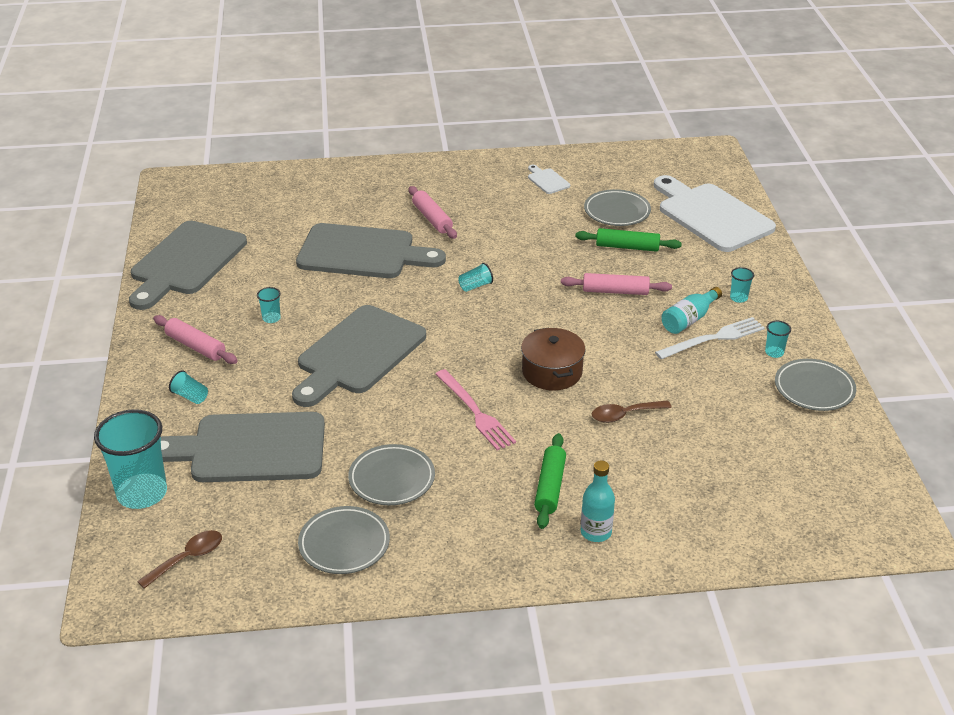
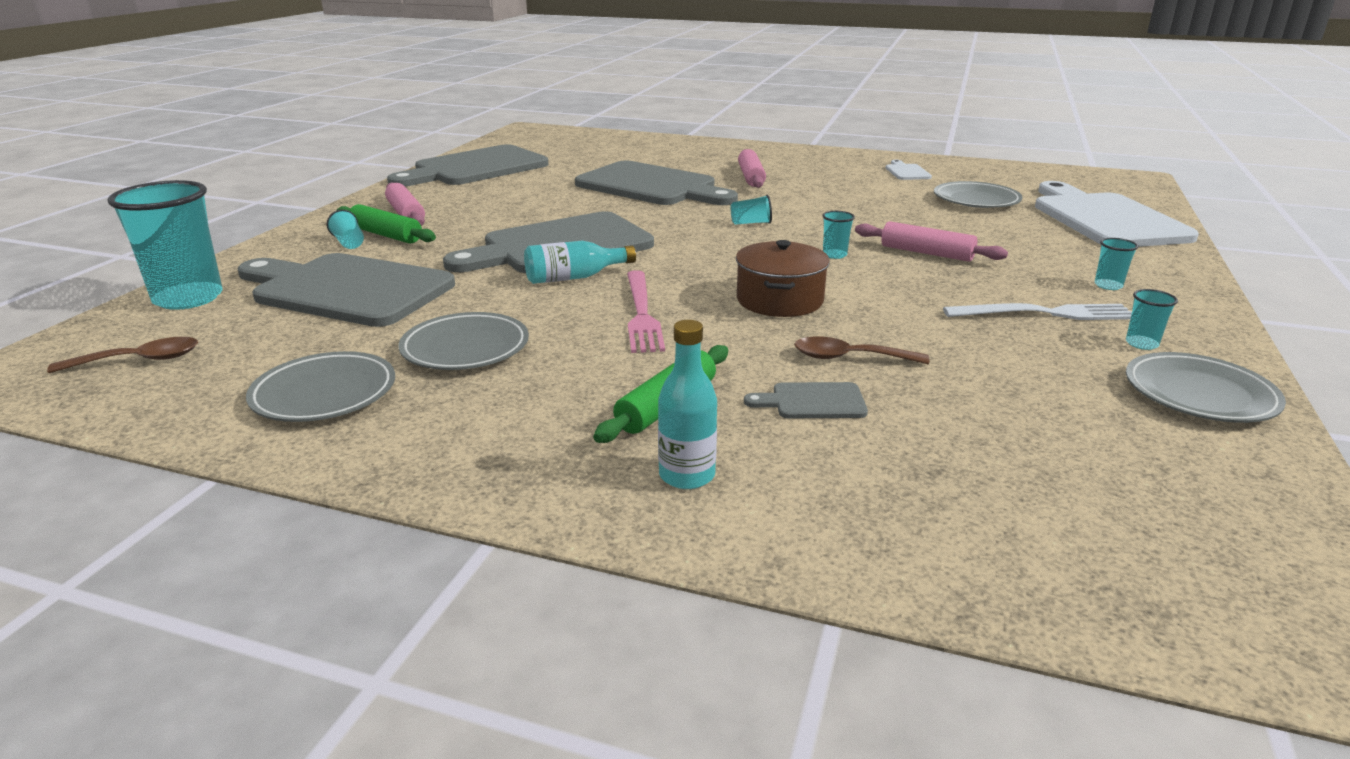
camera: 25 degrees right, 10 degrees down
turquoise cup [257,287,281,323] -> turquoise cup moved to [822,211,855,259]
green rolling pin [575,228,682,252] -> green rolling pin moved to [337,204,436,244]
turquoise bottle [661,287,722,334] -> turquoise bottle moved to [524,241,636,284]
none -> grey cutting board [744,382,868,418]

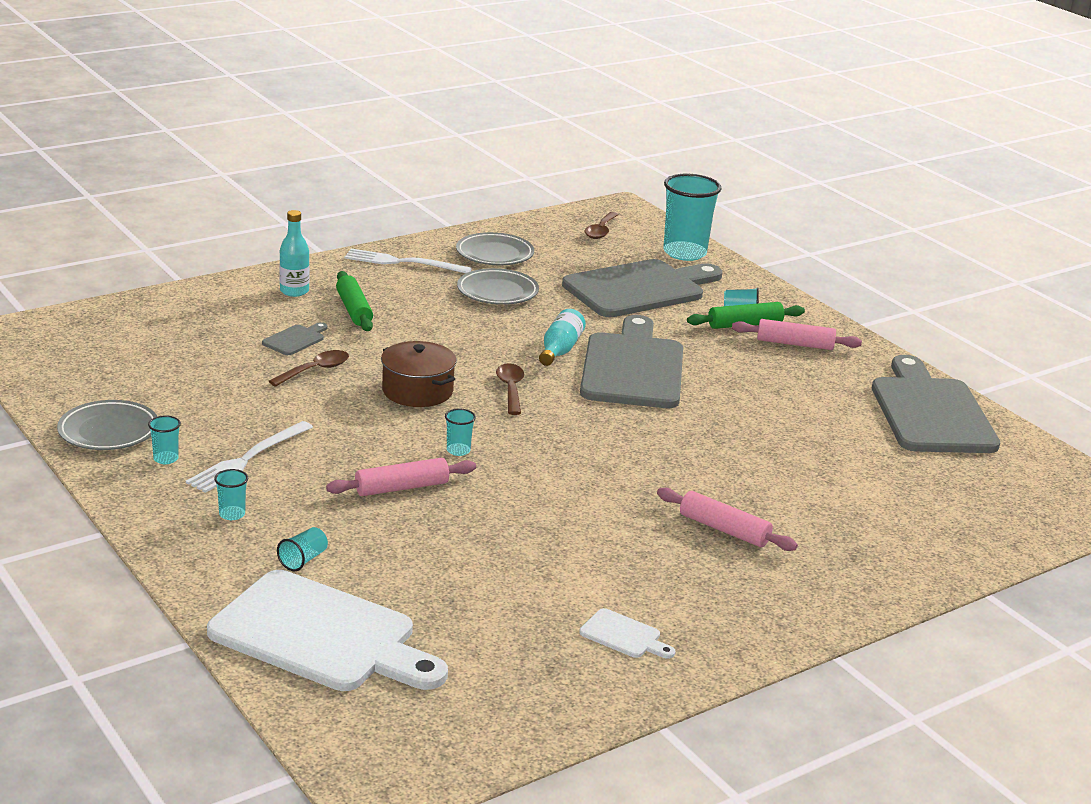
camera: 125 degrees right, 0 degrees up
grey cutting board [575,161,738,205] -> none
pink fork [627,270,665,353] -> none
turquoise cup [731,195,772,225] -> turquoise cup moved to [277,527,328,571]
grey plate [934,181,1022,208] -> none
none -> white fork [344,249,472,274]
none -> brown spoon [496,363,524,415]

